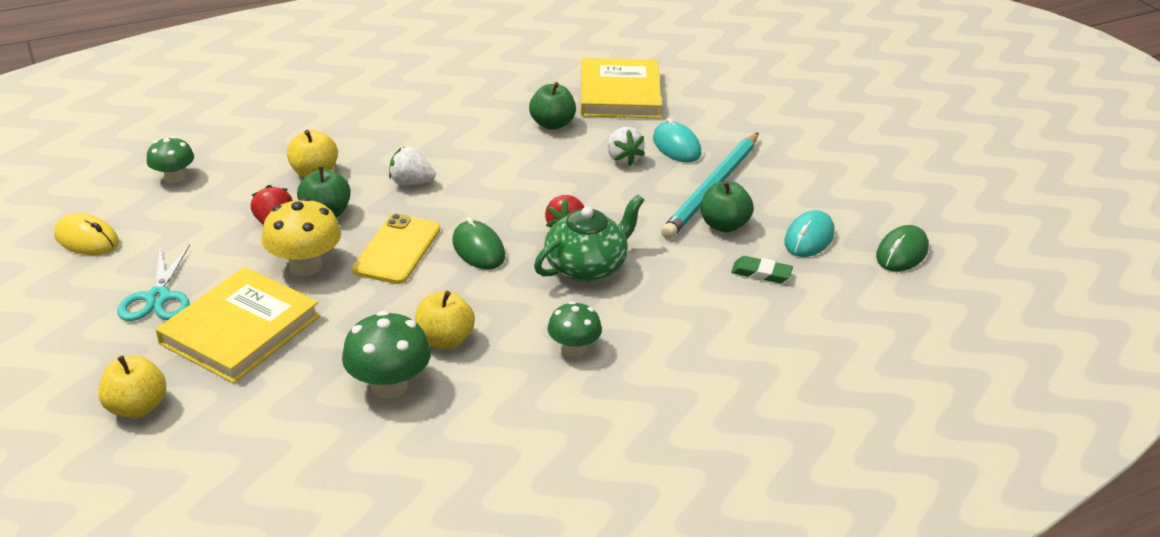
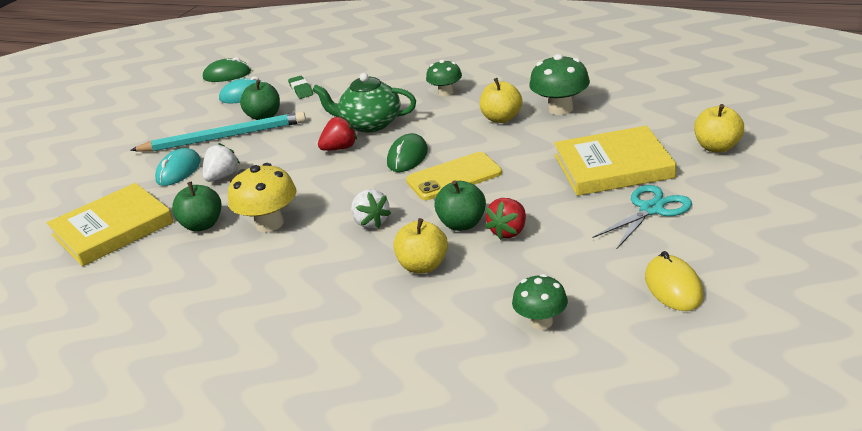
camera: 125 degrees left, 5 degrees down
yellow mushroom [262,197,341,276] -> yellow mushroom moved to [228,163,296,232]

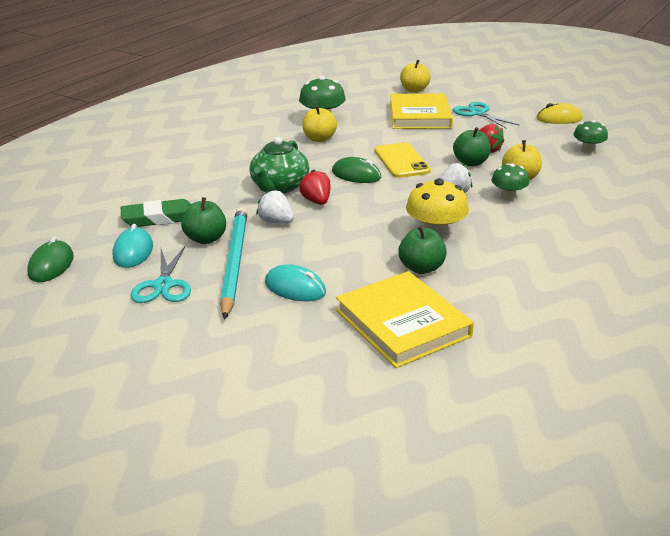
camera: 85 degrees left, 0 degrees up
white strawberry [203,143,240,182] -> white strawberry moved to [256,190,294,223]
green eraser [288,76,313,99] -> green eraser [121,199,192,227], size x1.62
green mushroom [426,60,462,96] -> green mushroom moved to [491,163,529,201]
none -> turquoise scissors [131,246,191,303]

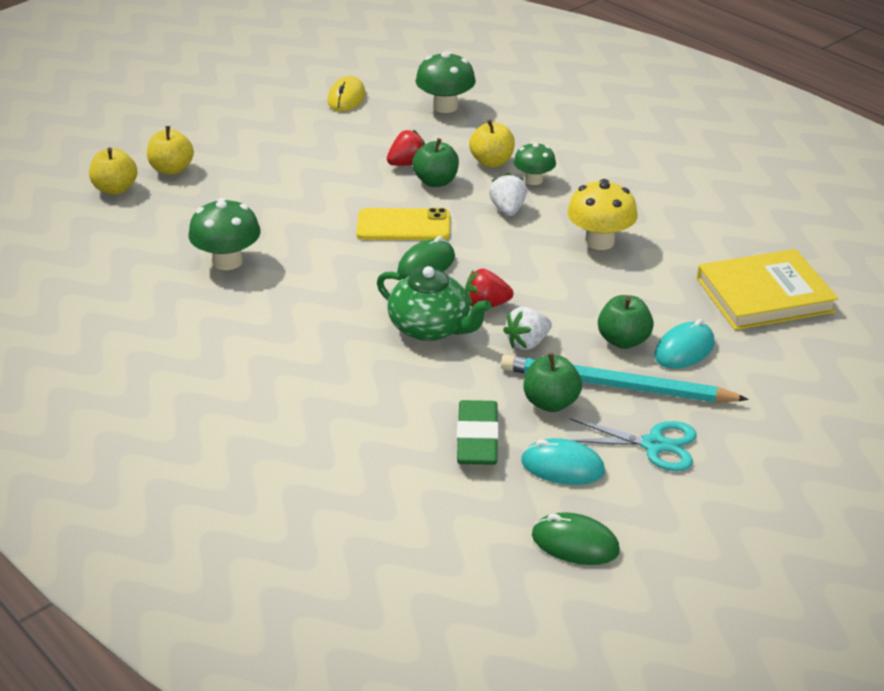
camera: 75 degrees left, 5 degrees up
yellow apple [302,105,337,142] -> yellow apple moved to [89,147,137,194]
yellow book [390,93,453,129] -> none
green apple [398,225,447,274] -> green apple moved to [598,295,654,349]
turquoise scissors [453,102,520,129] -> none
green mushroom [574,120,608,154] -> green mushroom [415,51,476,113], size x1.54

